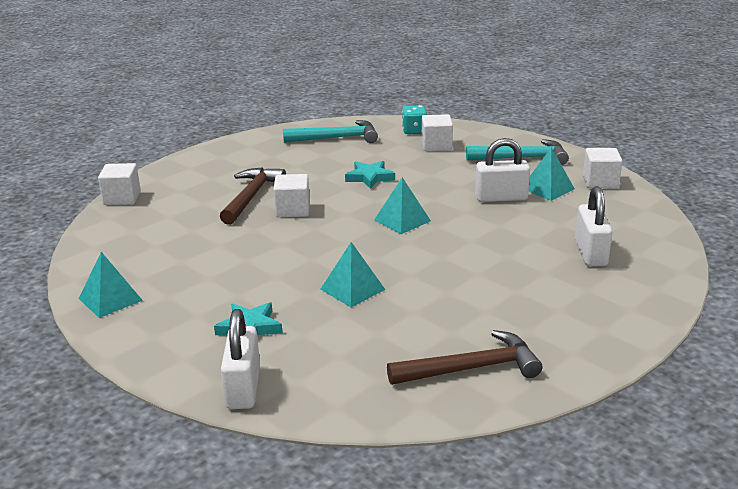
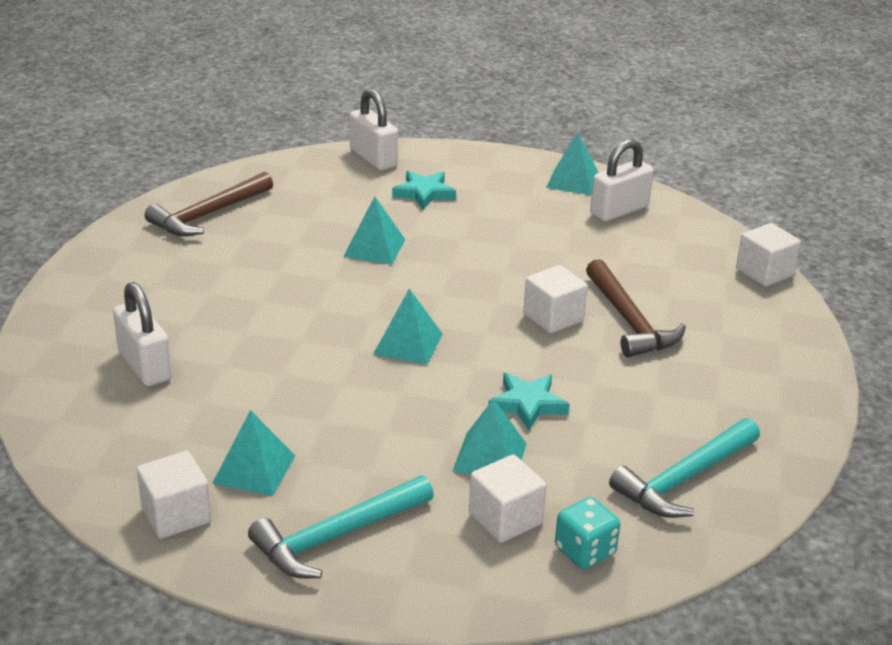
camera: 145 degrees right, 5 degrees up
white padlock [475,138,530,202] -> white padlock moved to [590,139,654,221]
none -> turquoise pyramid [452,399,527,475]

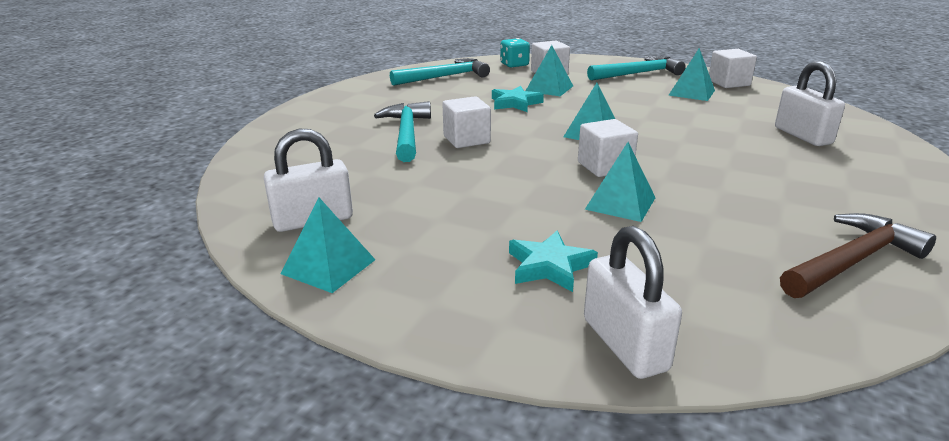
camera: 165 degrees left, 5 degrees down
brown hammer [586,259,686,357] -> turquoise hammer [374,101,431,162]
white cube [736,223,801,287] -> white cube moved to [578,119,638,177]

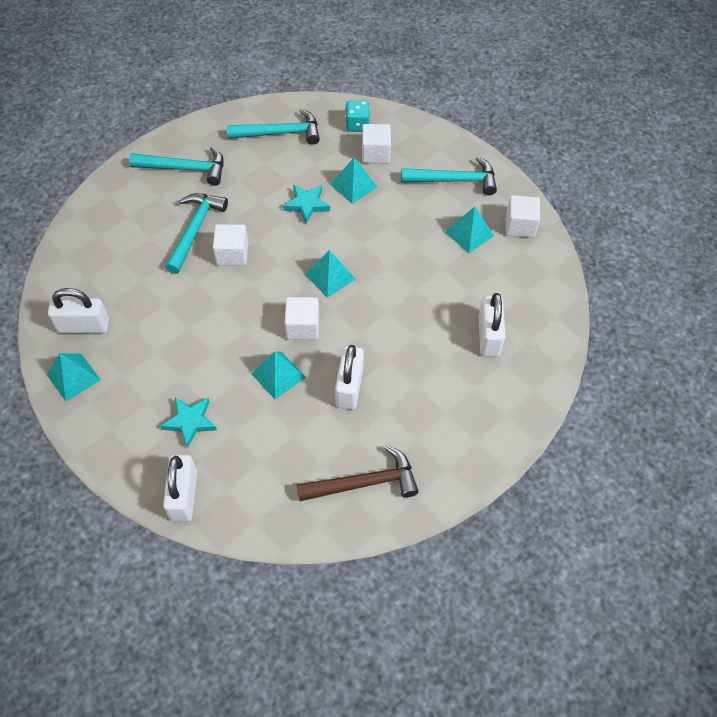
camera: 20 degrees right, 30 degrees up
none -> turquoise hammer [129,147,224,186]
none -> white padlock [335,345,364,409]

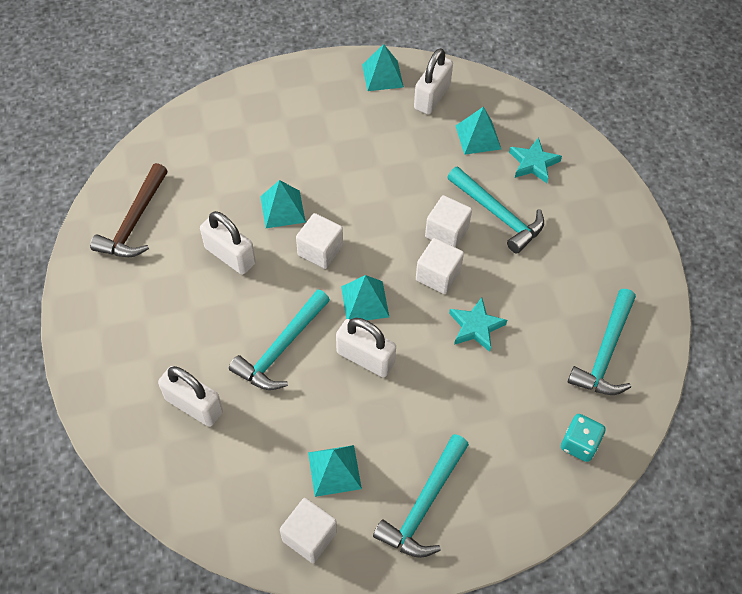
camera: 120 degrees right, 0 degrees up
turquoise hammer [129,147,224,186] -> turquoise hammer moved to [229,289,330,390]
turquoise star [161,398,217,448] -> turquoise star moved to [509,137,562,183]
white padlock [163,455,197,522] -> white padlock moved to [336,318,396,377]
turquoise pyramid [330,157,378,204] -> turquoise pyramid moved to [456,107,501,155]
white cube [362,124,391,163] -> white cube moved to [416,238,464,294]

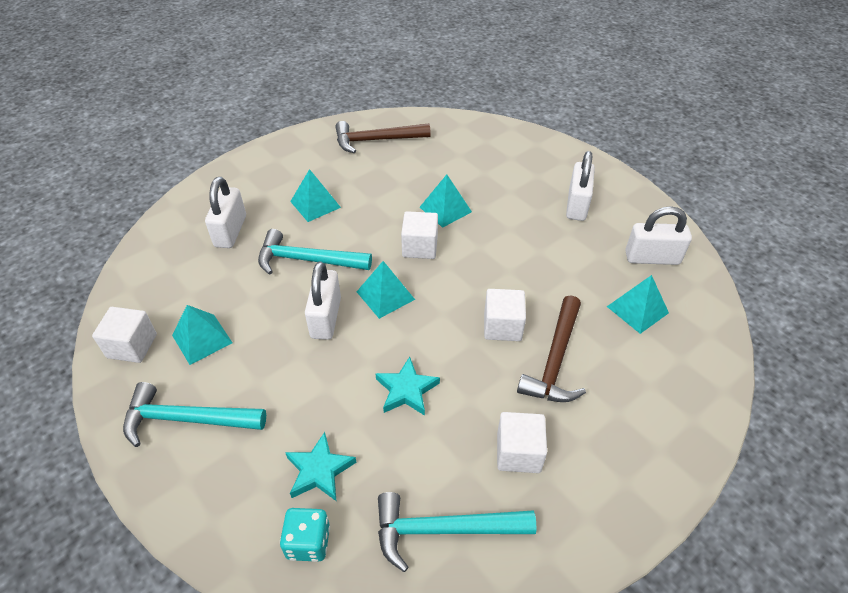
camera: 65 degrees right, 10 degrees down
white padlock [200,211,256,275] -> white padlock moved to [566,151,595,221]
turquoise pyramid [362,44,404,91] -> turquoise pyramid moved to [290,169,341,222]
white cube [416,238,464,294] -> white cube moved to [497,412,547,473]
turquoise hammer [447,167,544,254] -> brown hammer [517,295,586,402]
turquoise star [509,137,562,183] -> turquoise star moved to [285,432,357,501]

